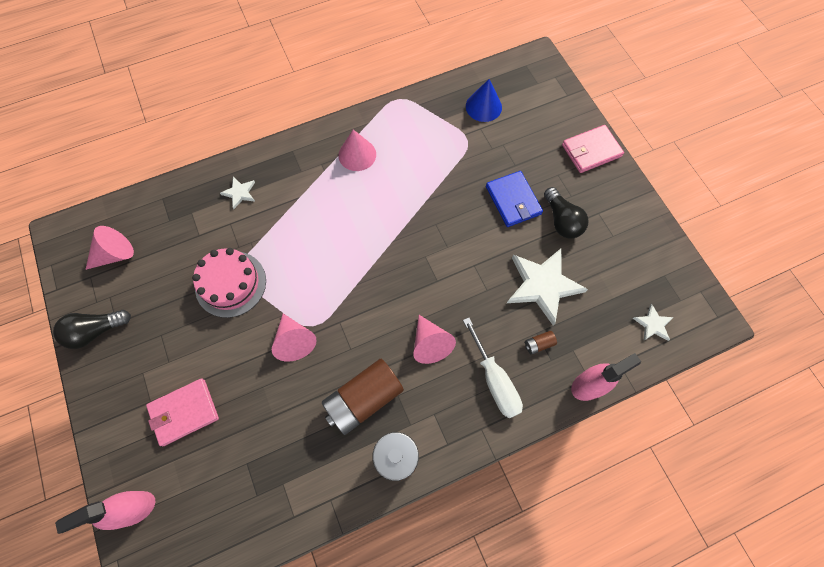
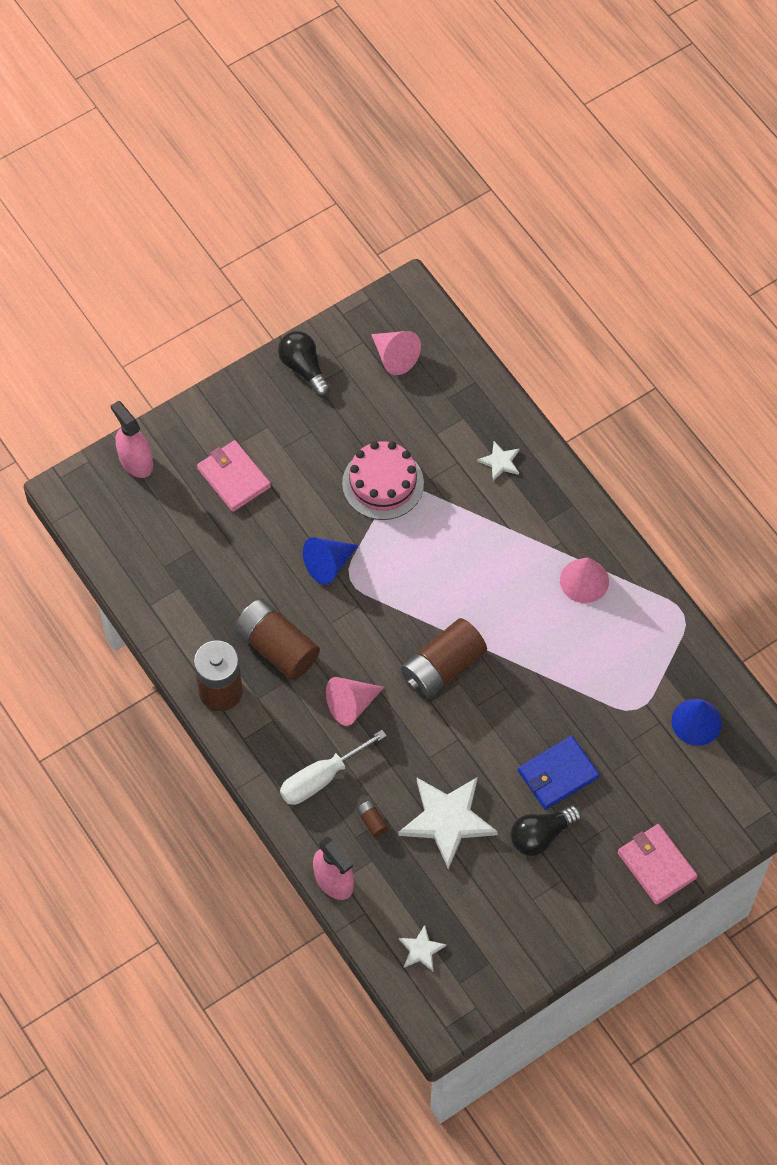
camera: 80 degrees right, 5 degrees down
pink cone [272,314,317,362] -> blue cone [303,537,359,585]
none -> brown battery [401,618,487,700]

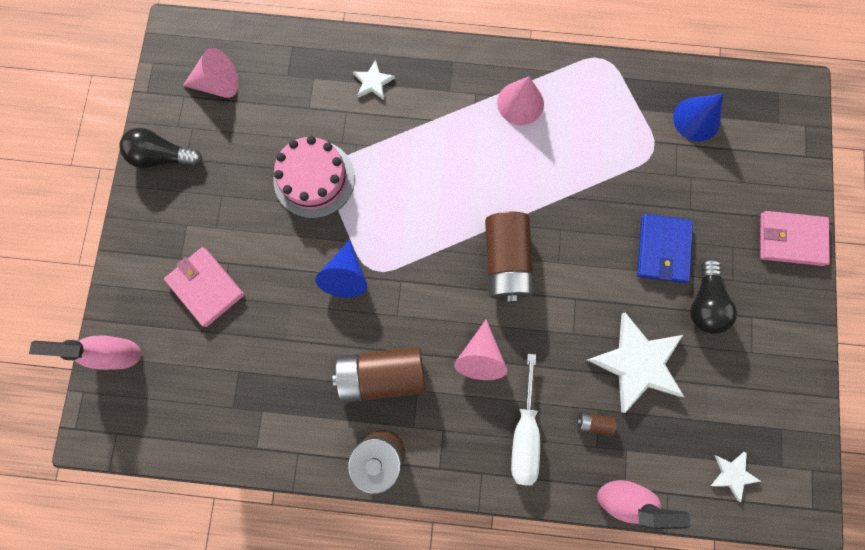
camera: 50 degrees left, 15 degrees up
pink wallet [197,440,271,512] -> pink wallet turned 45 degrees clockwise [164,247,244,327]

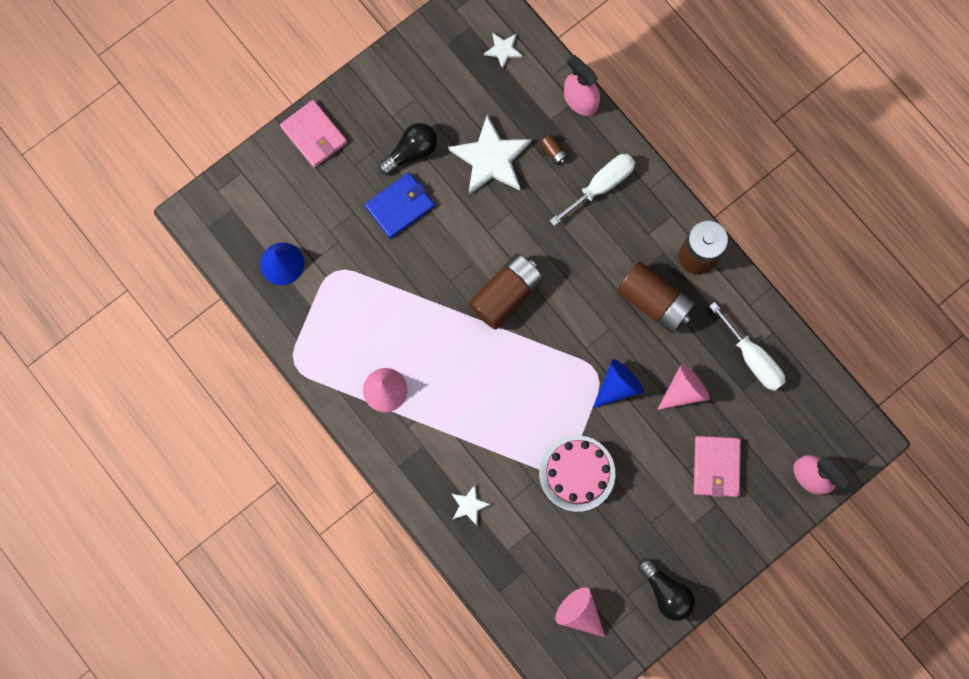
camera: 135 degrees left, 0 degrees up
pink cone [454,320,507,380] -> pink cone moved to [657,363,710,410]
none -> white screwdriver [709,302,785,391]

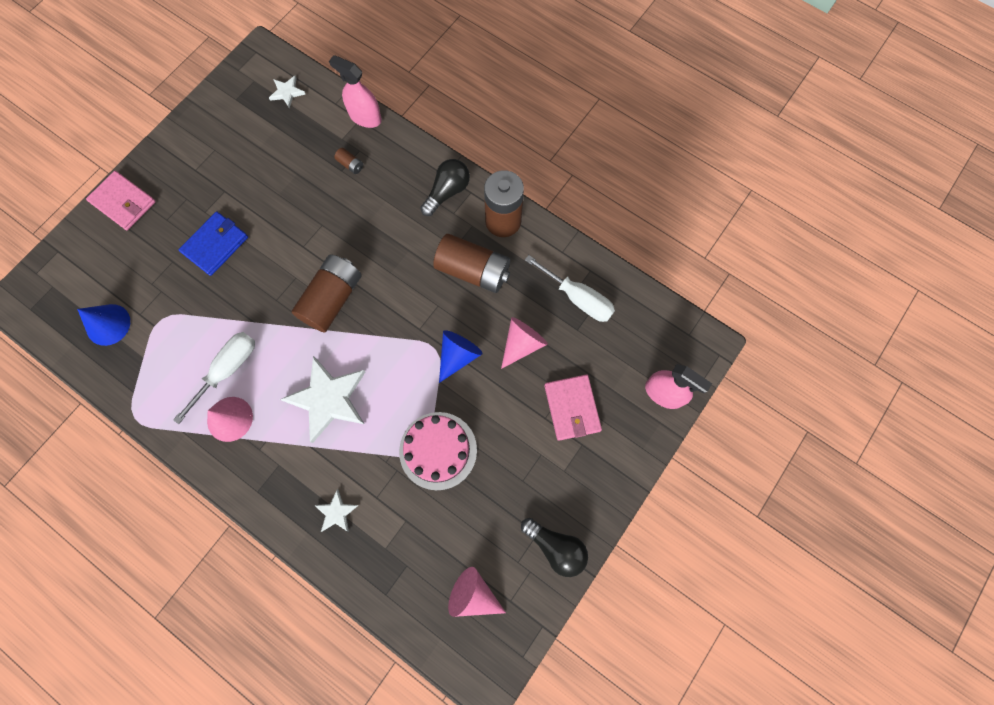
camera: 15 degrees left, 5 degrees down
black light bulb [379,123,437,175] -> black light bulb moved to [420,159,470,216]
white star [448,115,531,195] -> white star moved to [280,356,365,443]
white screwdriver [550,154,635,226] -> white screwdriver moved to [173,332,255,424]

